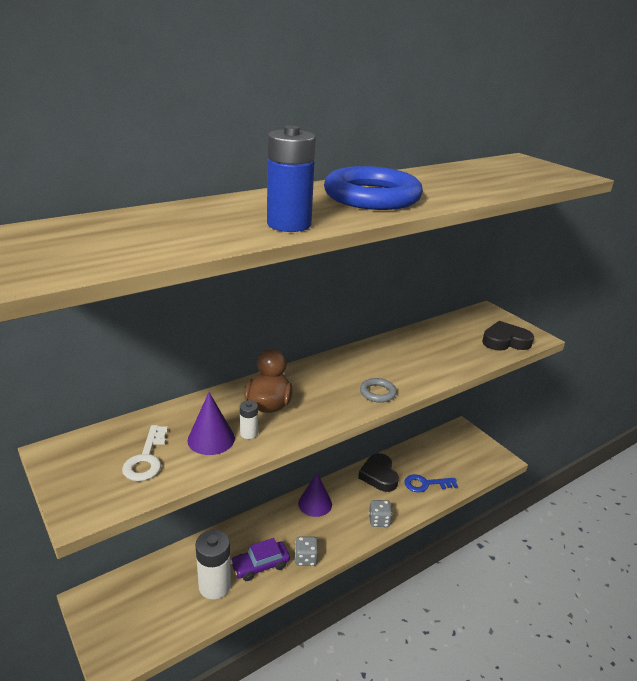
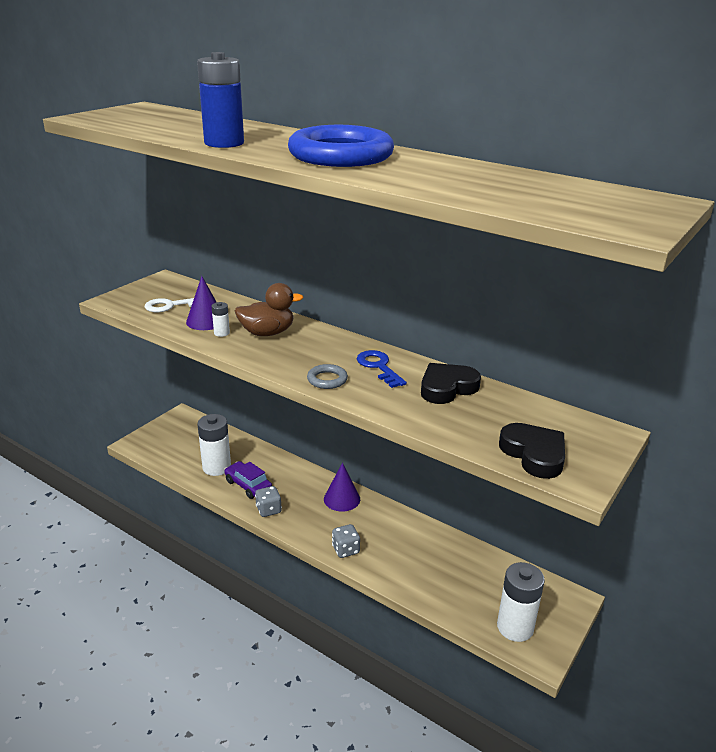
camera: 70 degrees right, 0 degrees up
black heart [358,453,399,492] -> black heart moved to [421,363,481,404]
blue key [404,474,458,492] -> blue key moved to [357,350,407,388]
none -> white battery [497,562,545,642]

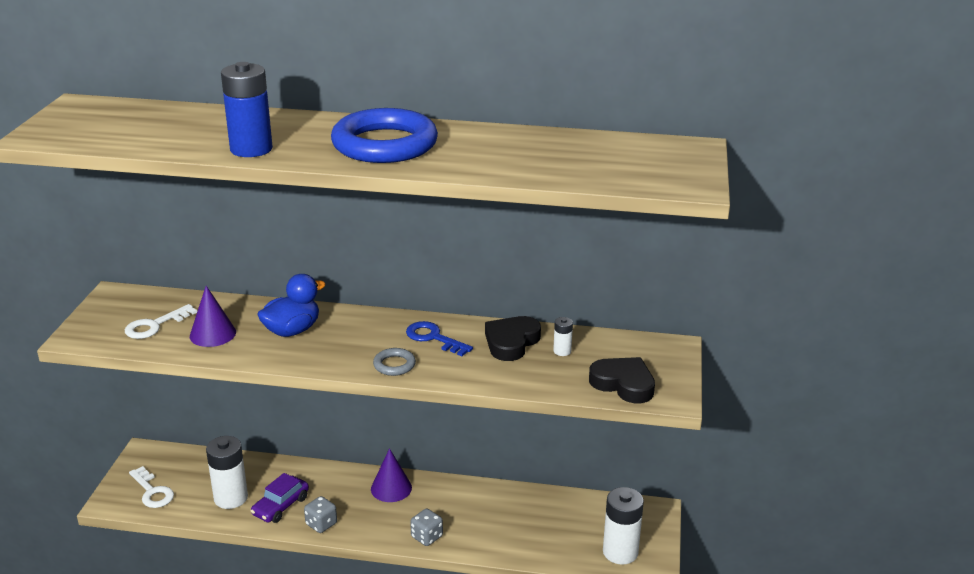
camera: 25 degrees left, 0 degrees up
white battery [212,302,230,337] -> white battery moved to [553,317,573,356]
purple car [224,461,272,499] -> purple car turned 75 degrees counterclockwise [251,473,309,523]
brown duck [235,283,303,336] -> blue duck [257,274,326,337]
none -> white key [129,466,174,508]

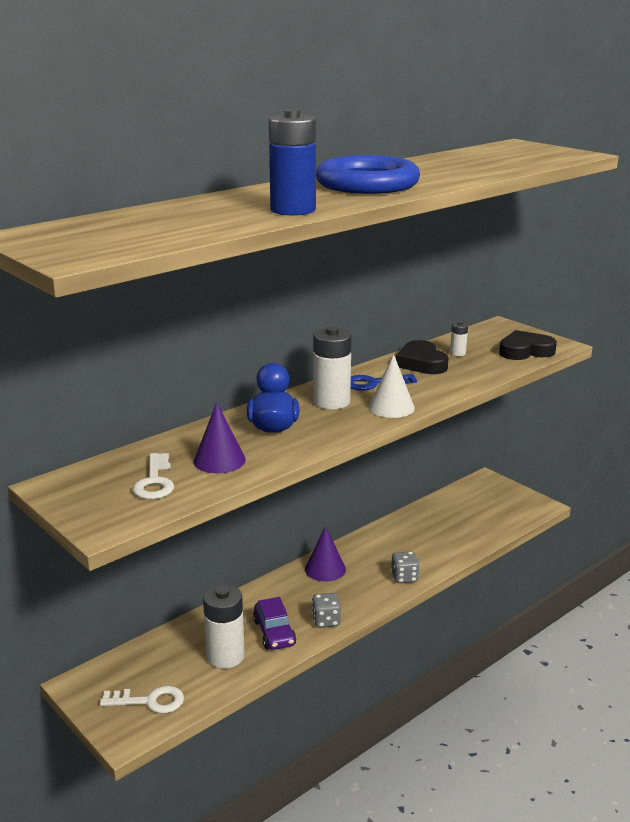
camera: 50 degrees left, 5 degrees down
grey ring [373,348,416,376] -> white cone [368,354,415,418]
white battery [603,487,644,565] -> white battery moved to [313,326,352,410]

